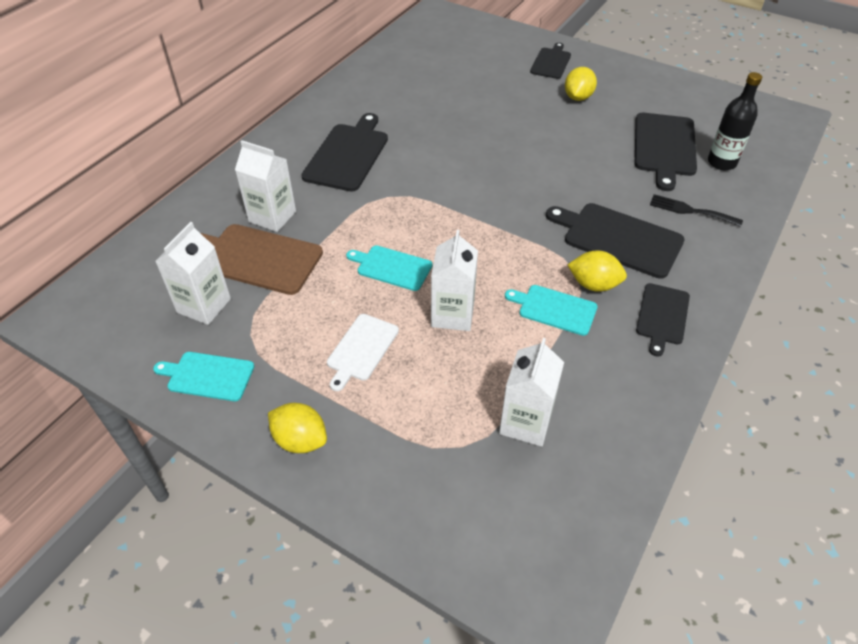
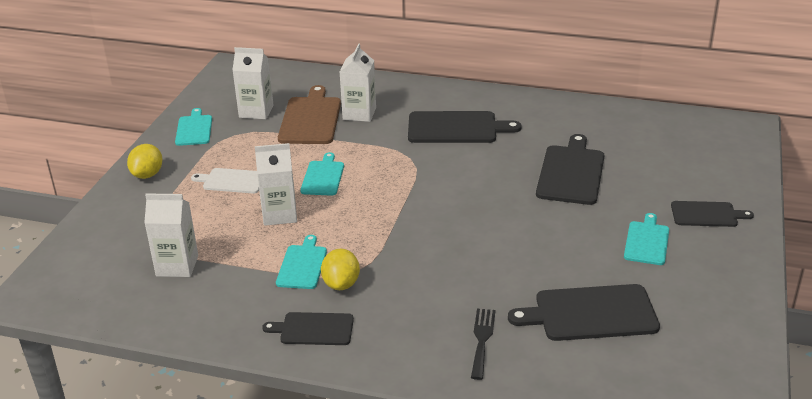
camera: 75 degrees right, 15 degrees down
black cutting board [546,203,685,279] -> black cutting board moved to [536,134,604,205]
yellow lemon [565,67,597,101] -> turquoise cutting board [624,213,669,265]
black bottle [708,72,762,170] -> none

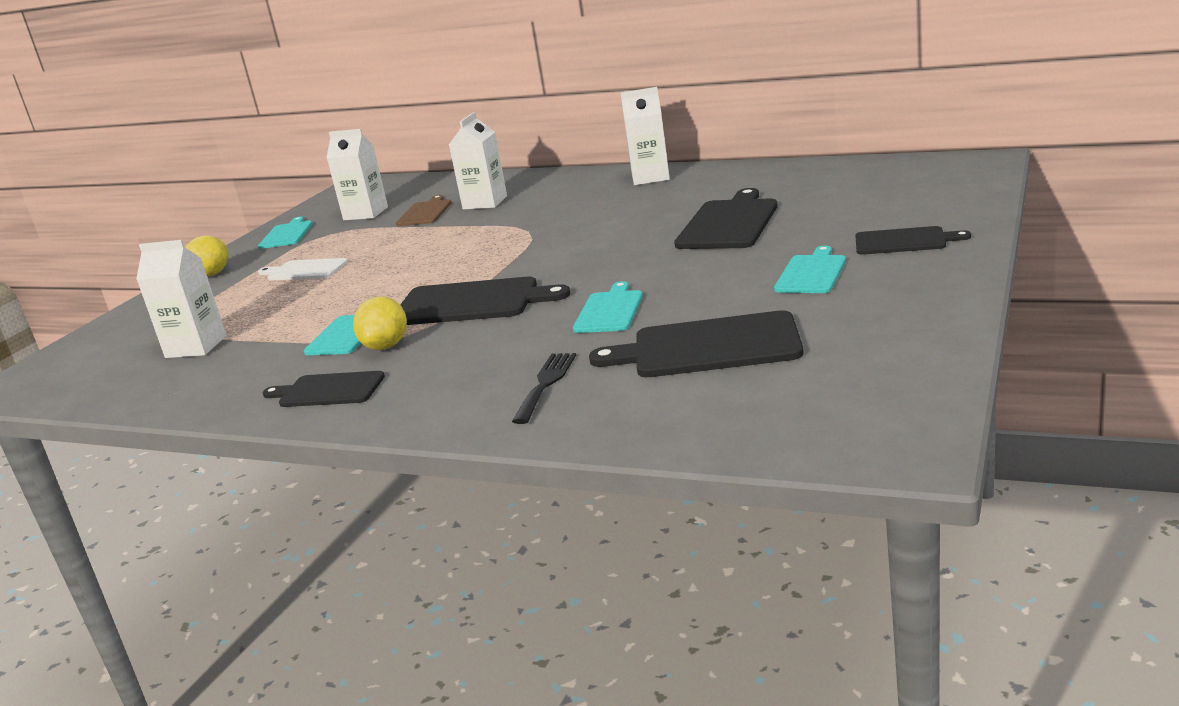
camera: 10 degrees right, 10 degrees down
white carton [255,143,297,226] -> white carton moved to [621,87,670,185]
brown cutting board [278,85,341,144] -> brown cutting board [396,195,452,226], size x0.61
turquoise cutting board [300,152,344,196] -> turquoise cutting board moved to [573,281,643,333]
black cutting board [408,111,522,143] -> black cutting board moved to [400,277,570,325]

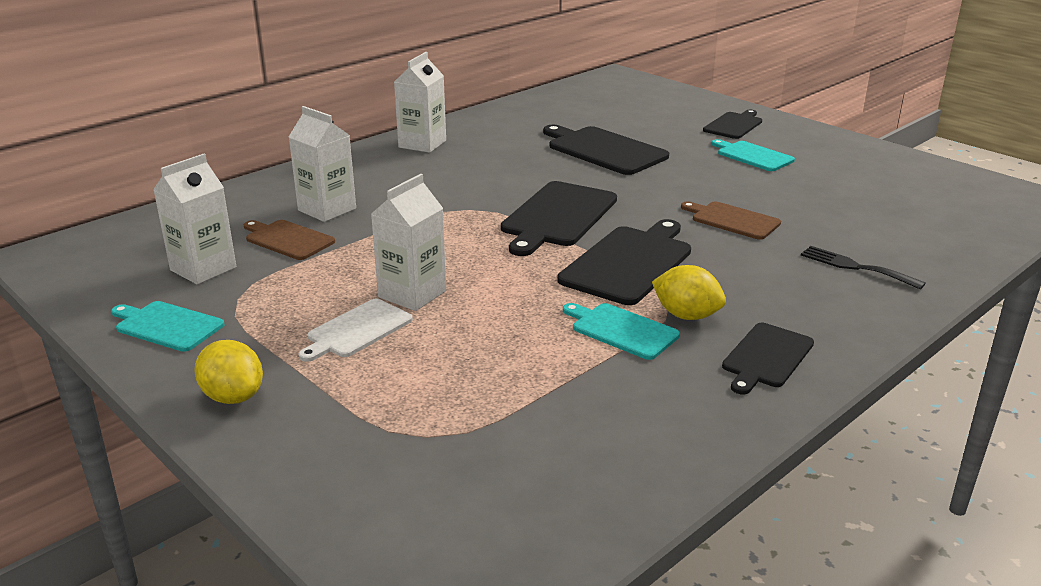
camera: 70 degrees left, 5 degrees up
white carton [136,240,226,358] -> white carton moved to [371,174,446,311]
turquoise cutting board [573,281,643,333] -> brown cutting board [681,201,781,240]
black cutting board [589,310,803,377] -> black cutting board moved to [501,181,617,256]

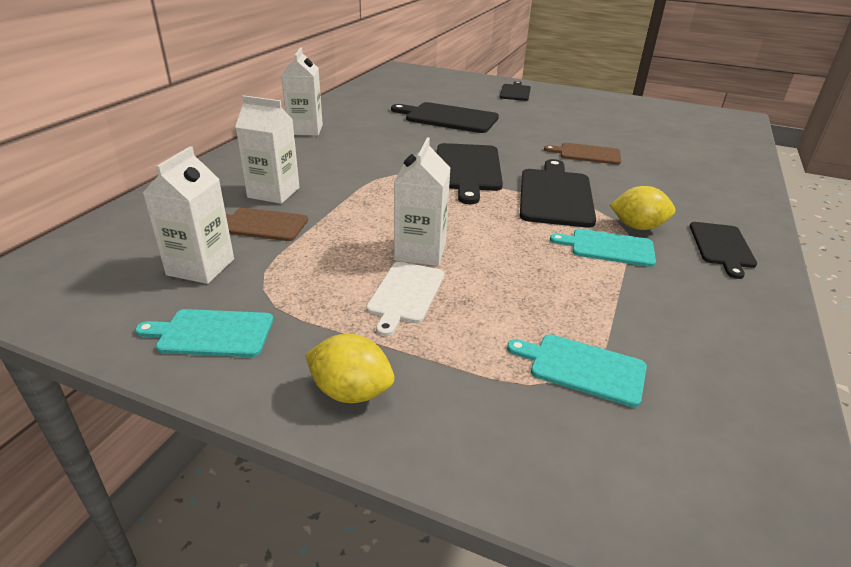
camera: 25 degrees left, 5 degrees up
turquoise cutting board [711,139,795,171] -> turquoise cutting board moved to [507,334,647,407]
black fork [801,246,926,290] -> none

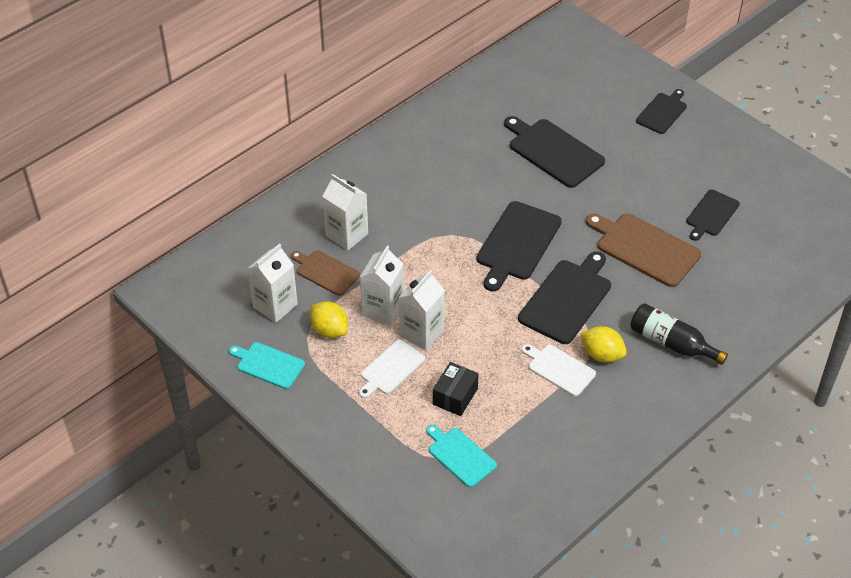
camera: 25 degrees right, 15 degrees up
white carton [281,47,323,136] -> white carton moved to [360,245,404,326]
yellow lemon [305,334,394,403] -> yellow lemon moved to [310,301,348,338]
brown cutting board [544,143,621,165] -> brown cutting board [586,213,701,287], size x1.63
turquoise cutting board [550,229,656,267] -> white cutting board [522,344,596,396]
black cutting board [690,222,757,279] -> black cutting board moved to [686,189,740,241]
none -> black box [433,362,479,416]
none -> black bottle [630,303,728,365]

